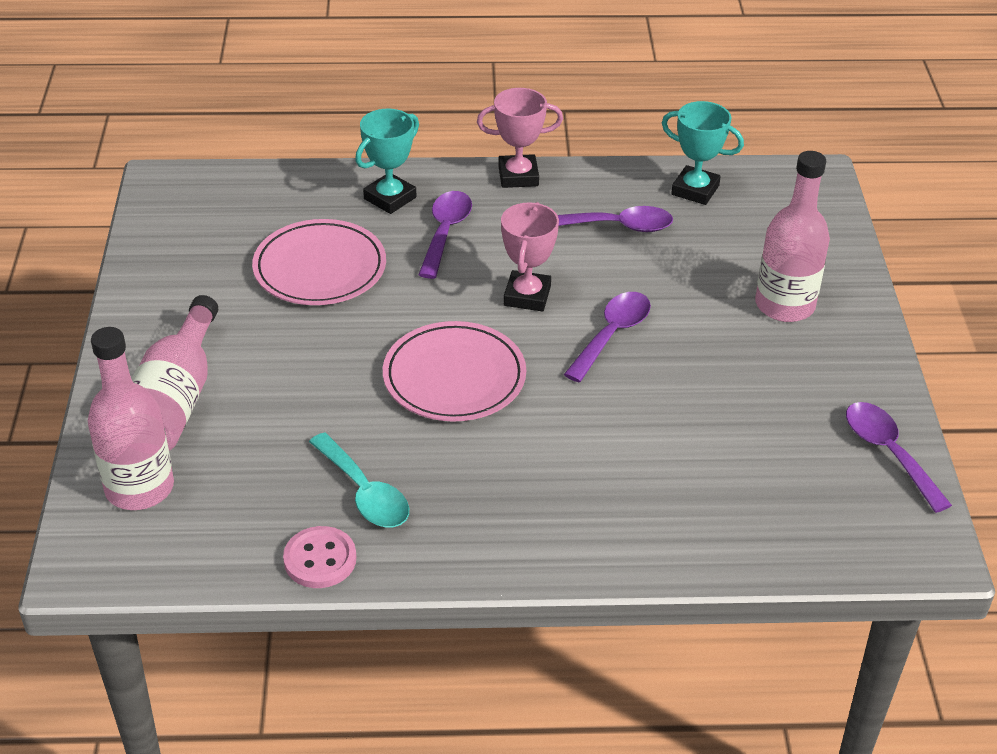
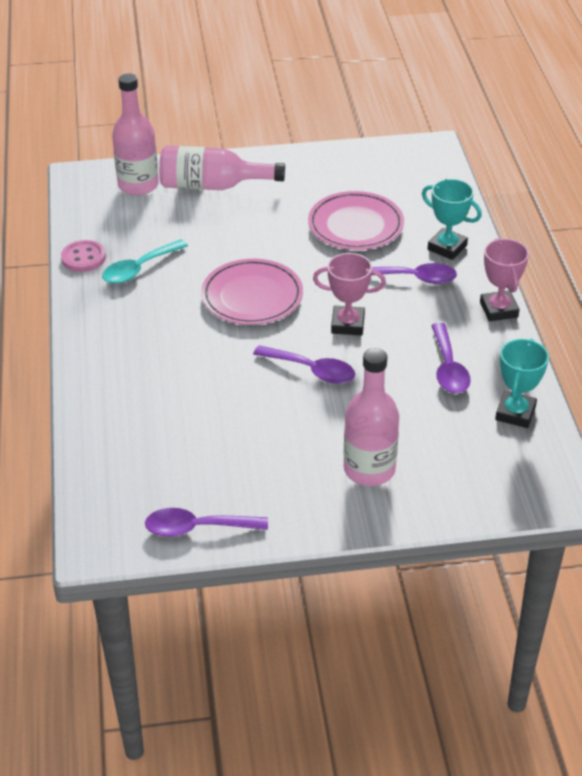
camera: 85 degrees right, 0 degrees up
purple spoon [846,402,952,513] -> purple spoon turned 150 degrees counterclockwise [145,508,268,537]

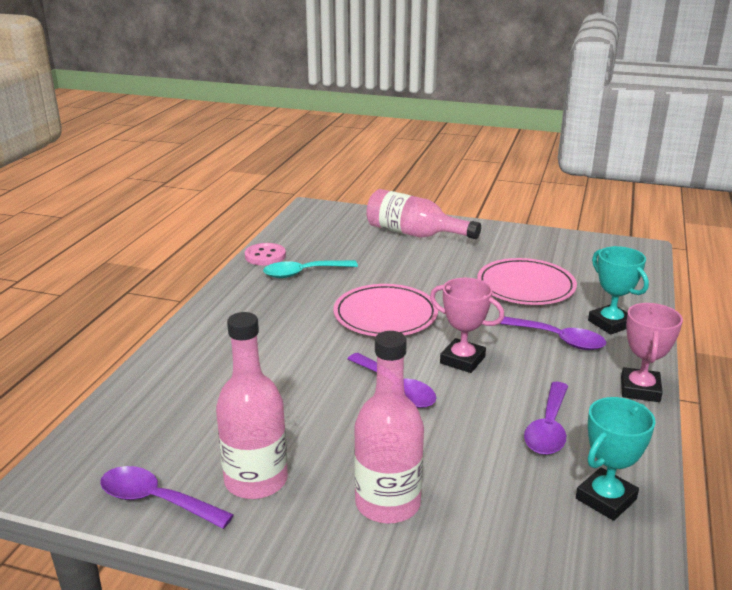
camera: 25 degrees right, 15 degrees down
pink bottle [112,73,159,195] -> pink bottle moved to [216,312,288,499]

